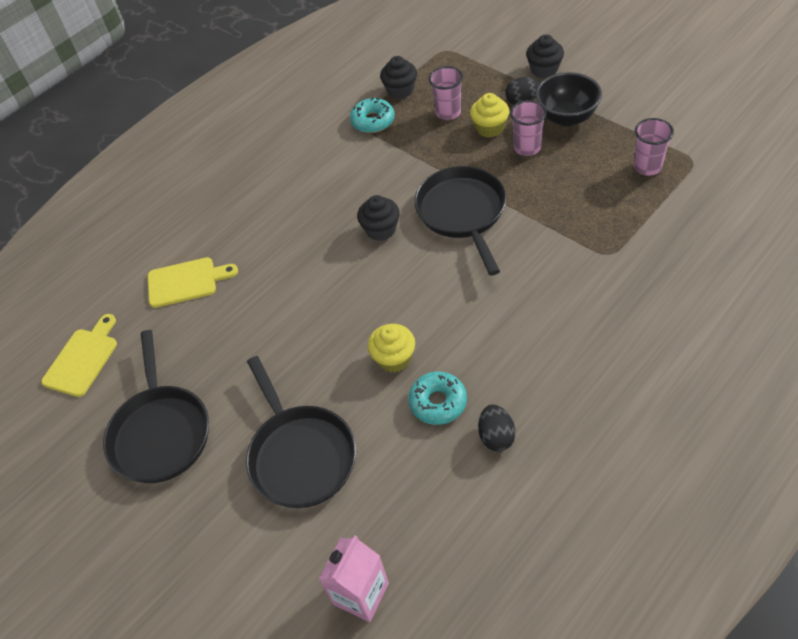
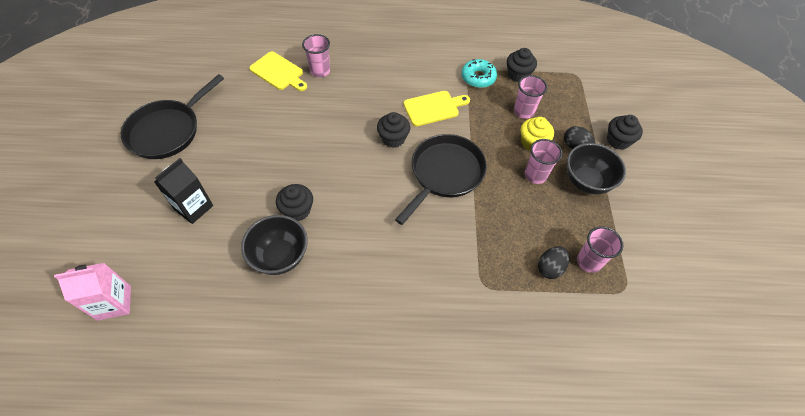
camera: 40 degrees right, 5 degrees up
yellow cutting board [41,314,117,397] -> yellow cutting board moved to [404,91,470,126]
black pan [246,356,356,508] -> black carton [154,158,213,224]
yellow cupcake [367,324,415,372] -> black cupcake [276,184,313,221]
turquoise donut [408,371,467,425] -> black bowl [241,215,308,275]
black egg [478,405,516,452] -> black egg moved to [538,246,569,279]
none -> pink cup [302,34,330,77]

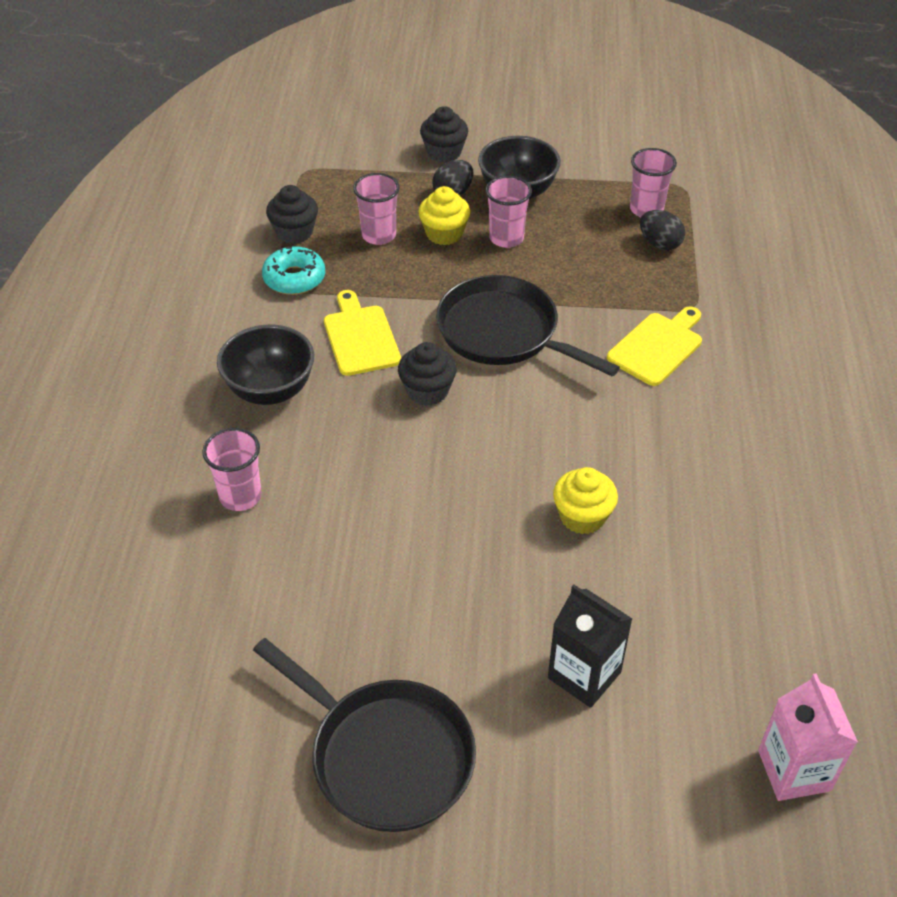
camera: 85 degrees left, 10 degrees down
black bowl [241,215,308,275] -> black bowl moved to [217,324,314,405]
yellow cutting board [249,51,307,91] -> yellow cutting board moved to [607,306,702,386]
black cupcake [276,184,313,221] -> yellow cupcake [553,467,618,534]

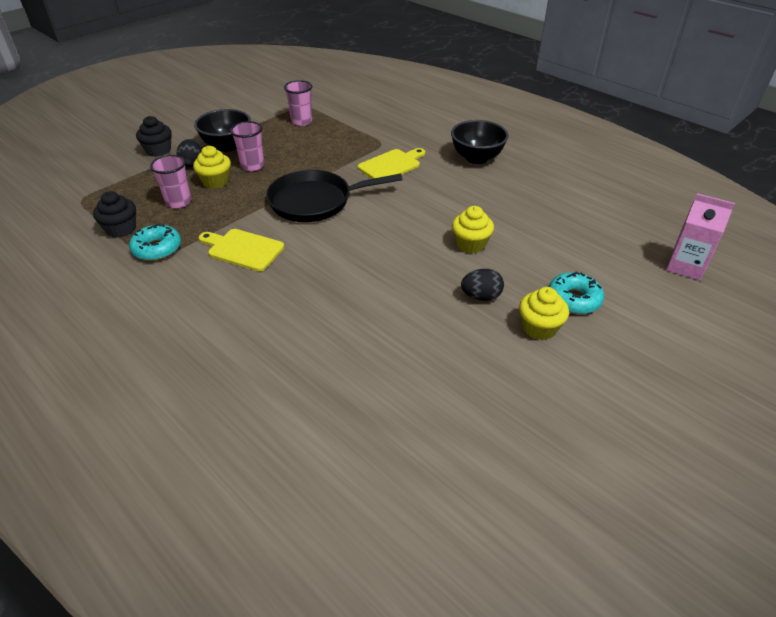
camera: 50 degrees left, 5 degrees down
pink cup [202,428,262,511] -> none
black bowl [217,324,314,405] -> black bowl moved to [451,120,509,164]
black pan [253,638,476,832] -> none
black cupcake [398,342,457,406] -> none
black carton [548,585,632,708] -> turquoise donut [549,272,604,314]
yellow cutting board [607,306,702,386] -> yellow cutting board turned 60 degrees clockwise [358,148,425,179]
black egg [640,210,685,251] -> black egg moved to [461,269,504,301]
none -> yellow cupcake [519,287,569,340]

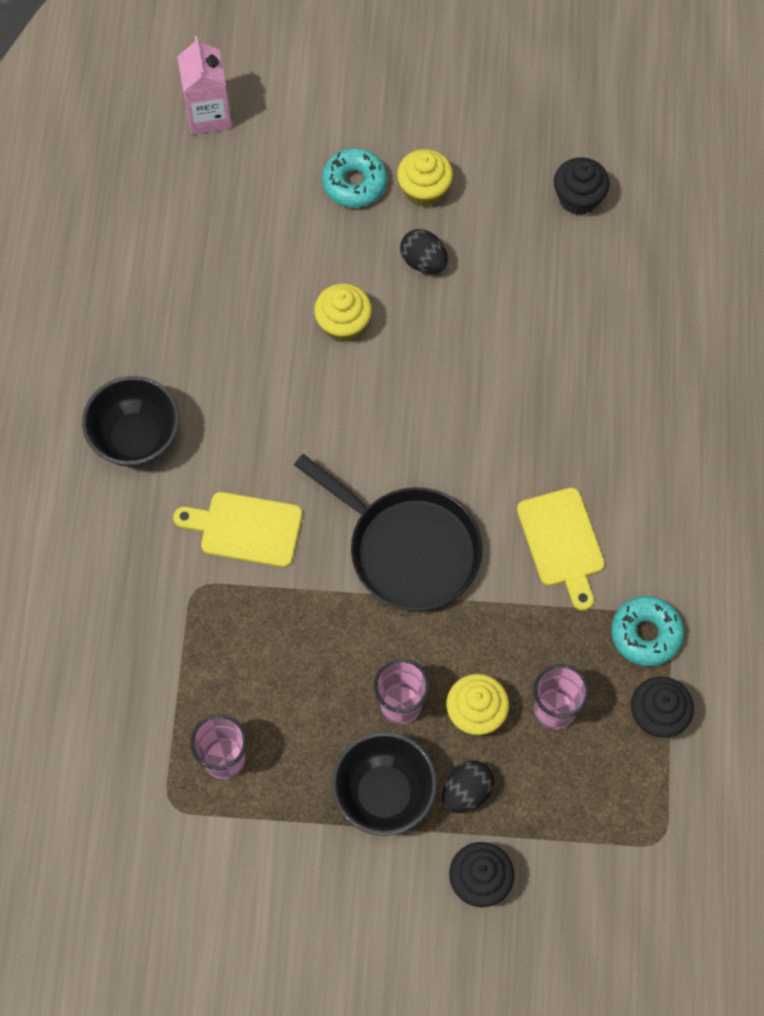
camera: 130 degrees left, 25 degrees up
none -> black cupcake [554,157,610,215]

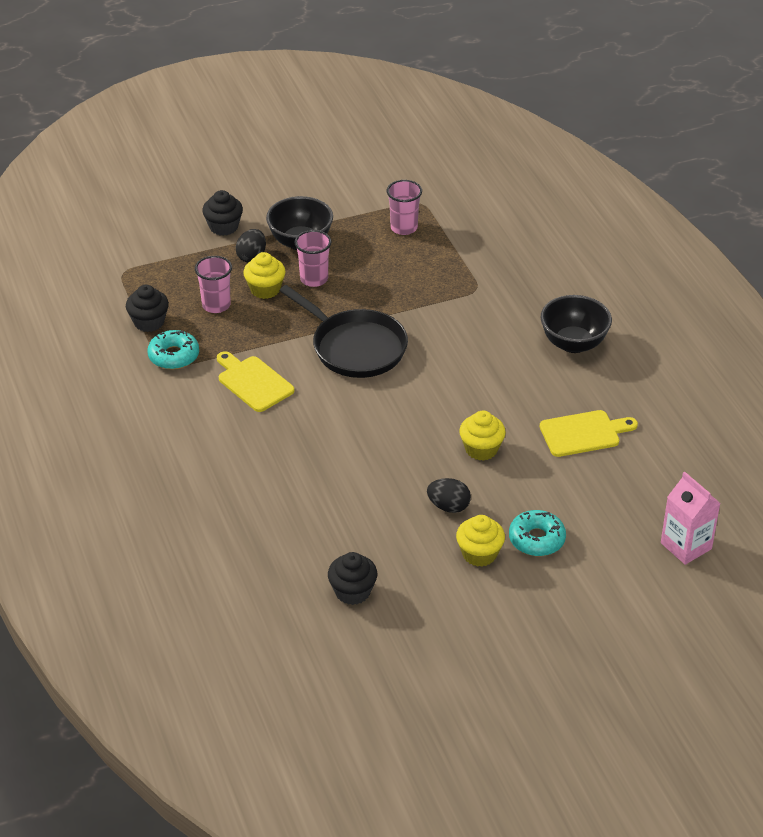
camera: 155 degrees right, 25 degrees down
yellow cutting board [173,492,302,567] -> yellow cutting board moved to [540,410,638,457]
black pan [294,454,482,611] -> black pan turned 150 degrees counterclockwise [280,285,408,378]

